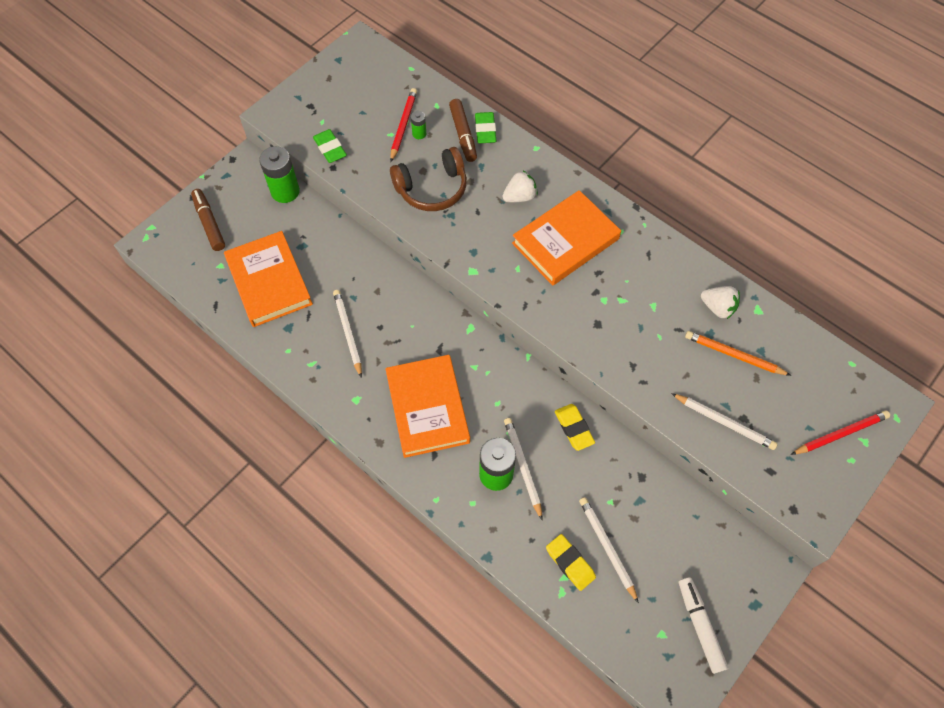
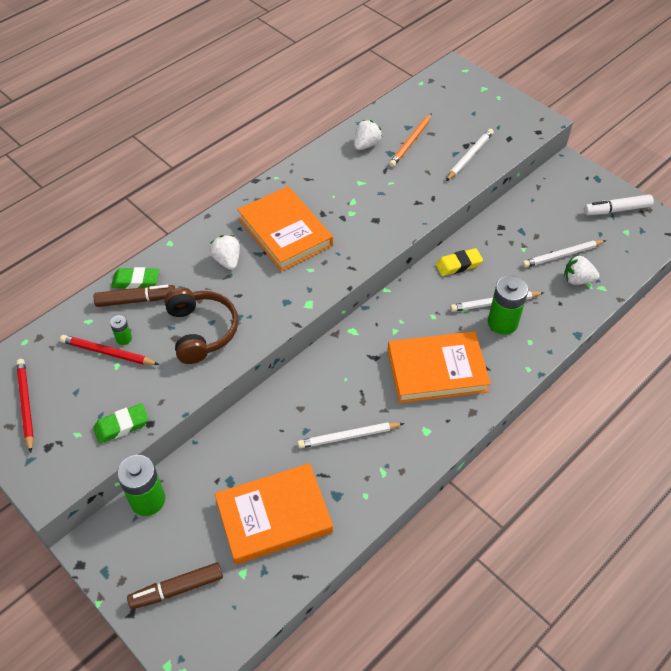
camera: 85 degrees left, 10 degrees down
yellow eraser [546,534,596,591] -> white strawberry [564,255,600,285]
red pencil [791,410,890,455] -> red pencil moved to [16,359,34,453]

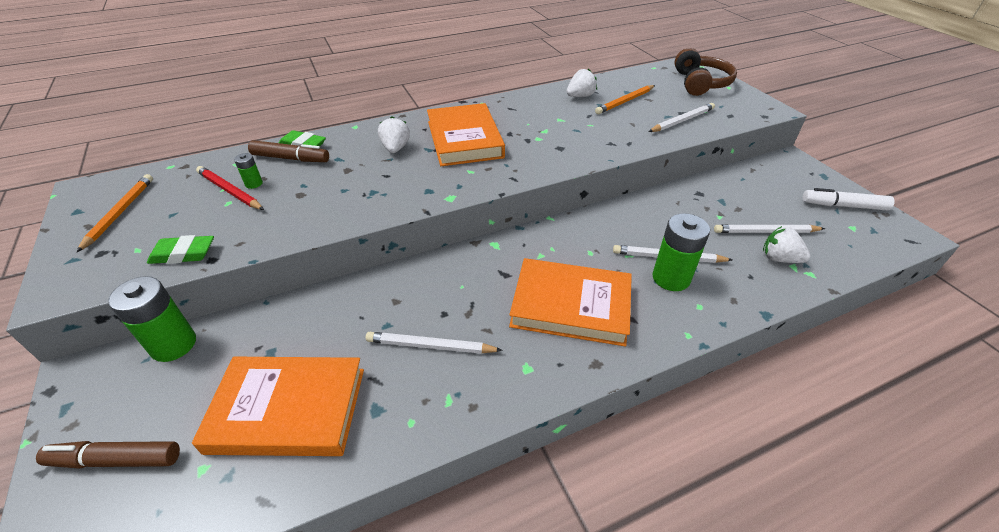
camera: 20 degrees right, 10 degrees down
red pencil [16,359,34,453] -> orange pencil [77,174,153,252]
brown headphones [164,288,238,364] -> brown headphones moved to [675,48,737,96]
yellow eraser [436,248,483,276] -> none

